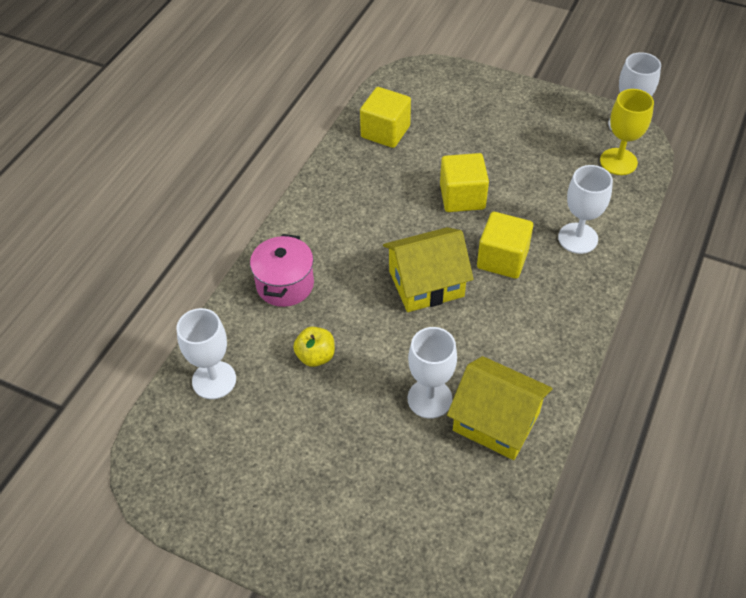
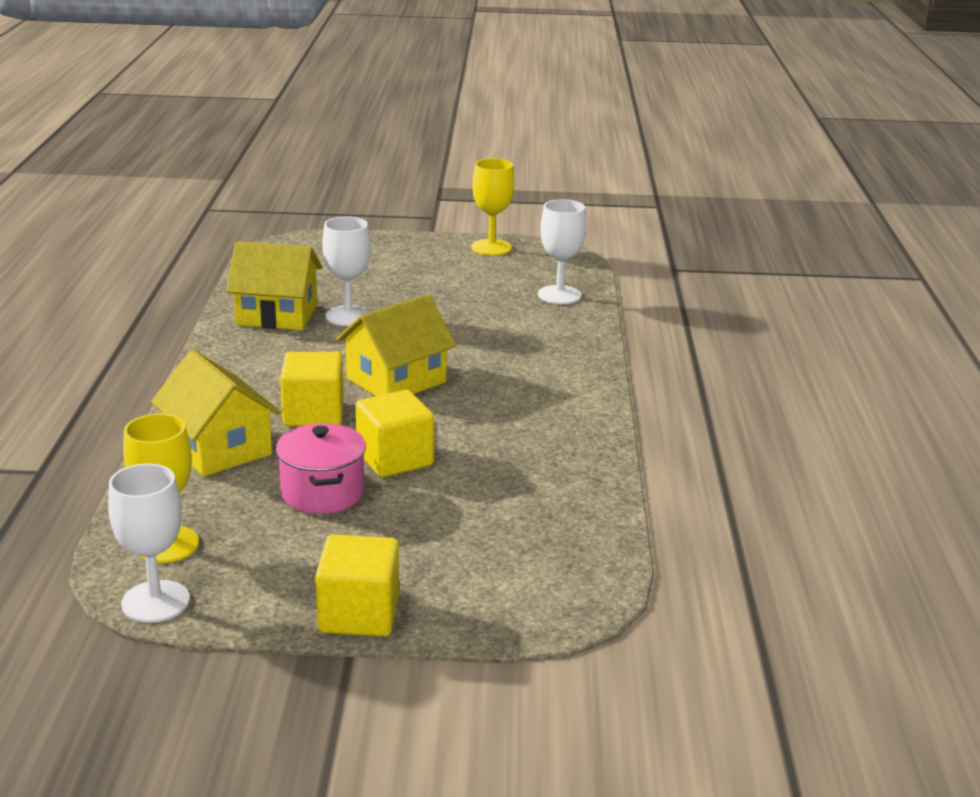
camera: 155 degrees right, 25 degrees down
pink pot [250,234,314,307] -> pink pot moved to [276,423,366,514]
yellow apple [293,327,335,367] -> none
yellow cube [360,87,411,148] -> yellow cube moved to [315,534,399,636]
white goblet [558,165,613,254] -> yellow house [151,350,281,477]
none -> yellow goblet [472,158,514,255]

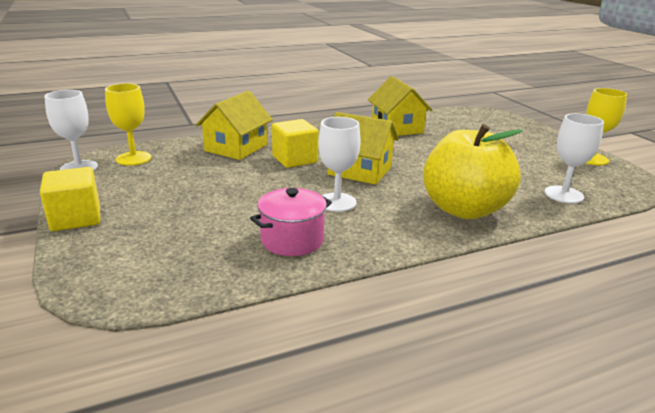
camera: 65 degrees right, 0 degrees up
pink pot [276,423,366,514] -> pink pot moved to [250,188,332,256]
white goblet [322,216,370,326] -> white goblet moved to [319,117,361,212]
yellow cube [356,390,434,477] -> none
none -> yellow apple [423,124,522,219]

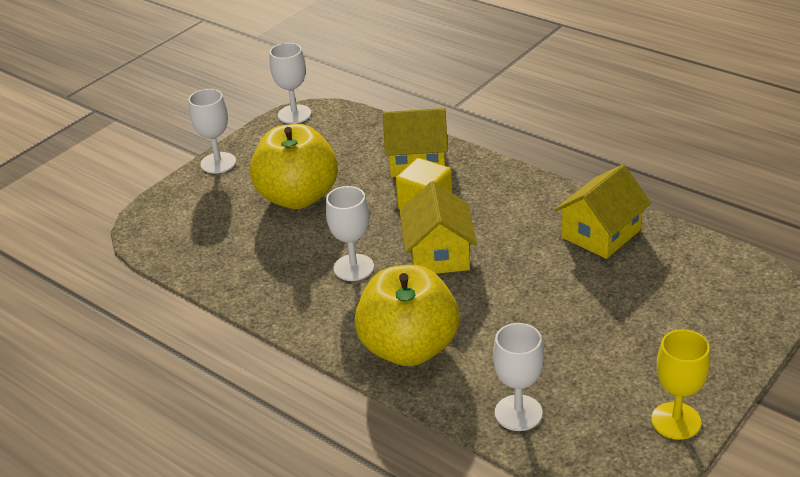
camera: 65 degrees right, 10 degrees up
yellow cube [40,167,100,231] -> white goblet [188,89,236,174]
yellow goblet [105,83,151,166] -> none
pink pot [250,188,332,256] -> none
none -> yellow apple [250,124,338,209]

